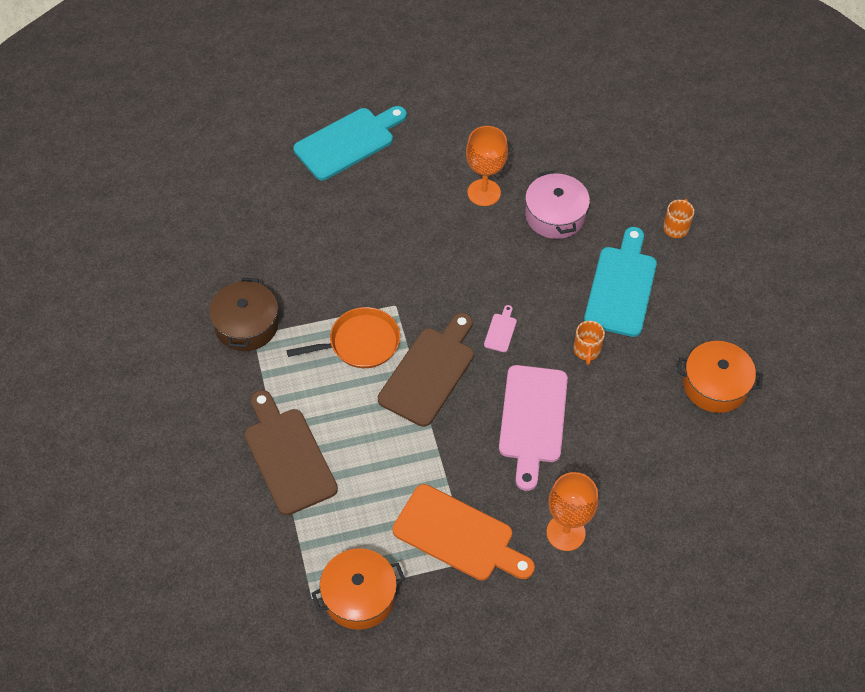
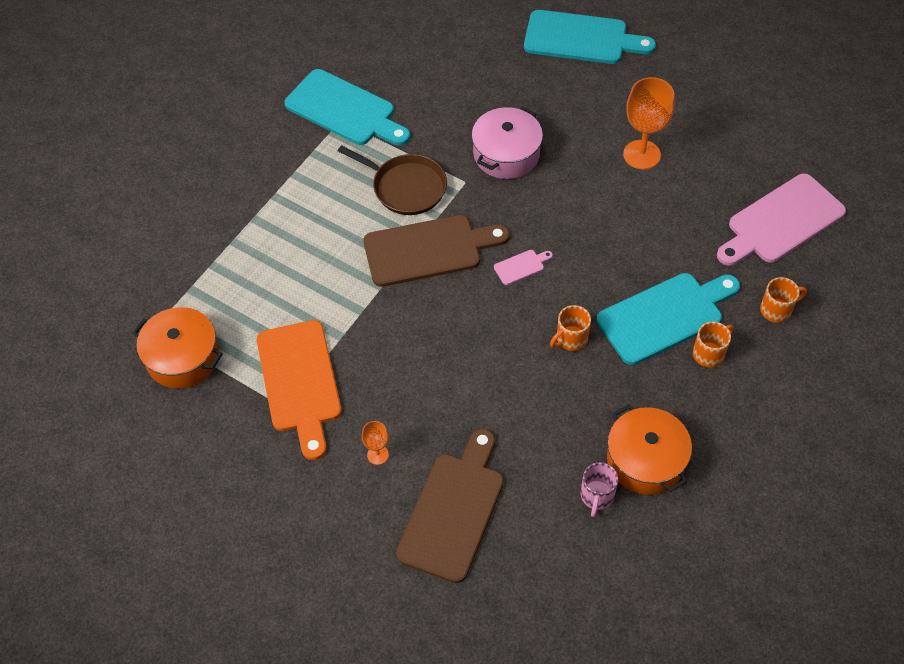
camera: 50 degrees right, 0 degrees up
brown pot [209,277,278,351] -> turquoise cutting board [284,69,410,146]
brown cutting board [244,390,338,516] -> brown cutting board moved to [396,429,504,583]
orange pan [286,307,400,368] -> brown pan [338,145,447,215]
pink cutting board [499,365,568,491] -> pink cutting board moved to [717,174,846,266]
pink pot [525,171,590,239] -> pink pot moved to [472,107,543,179]
orange goblet [546,472,598,551] -> orange goblet [362,421,389,465], size x0.50
none -> pink mug [581,462,618,517]
none -> orange mug [693,322,734,368]

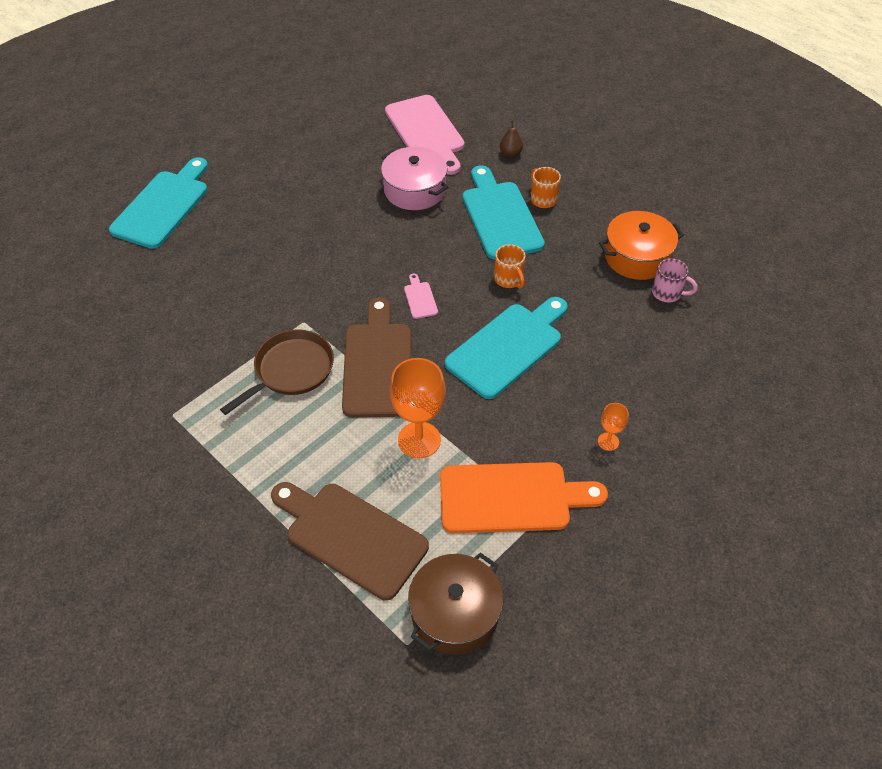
camera: 80 degrees left, 5 degrees down
orange pot [133,307,223,389] -> brown pot [408,552,503,655]
turquoise cutting board [284,69,410,146] -> turquoise cutting board moved to [445,297,568,399]
brown cutting board [396,429,504,583] -> brown cutting board moved to [271,482,429,600]
pink pot [472,107,543,179] -> pink pot moved to [381,147,448,210]
orange goblet [623,77,675,170] -> orange goblet moved to [390,358,446,458]
orange mug [760,277,807,323] -> brown pear [500,120,523,157]

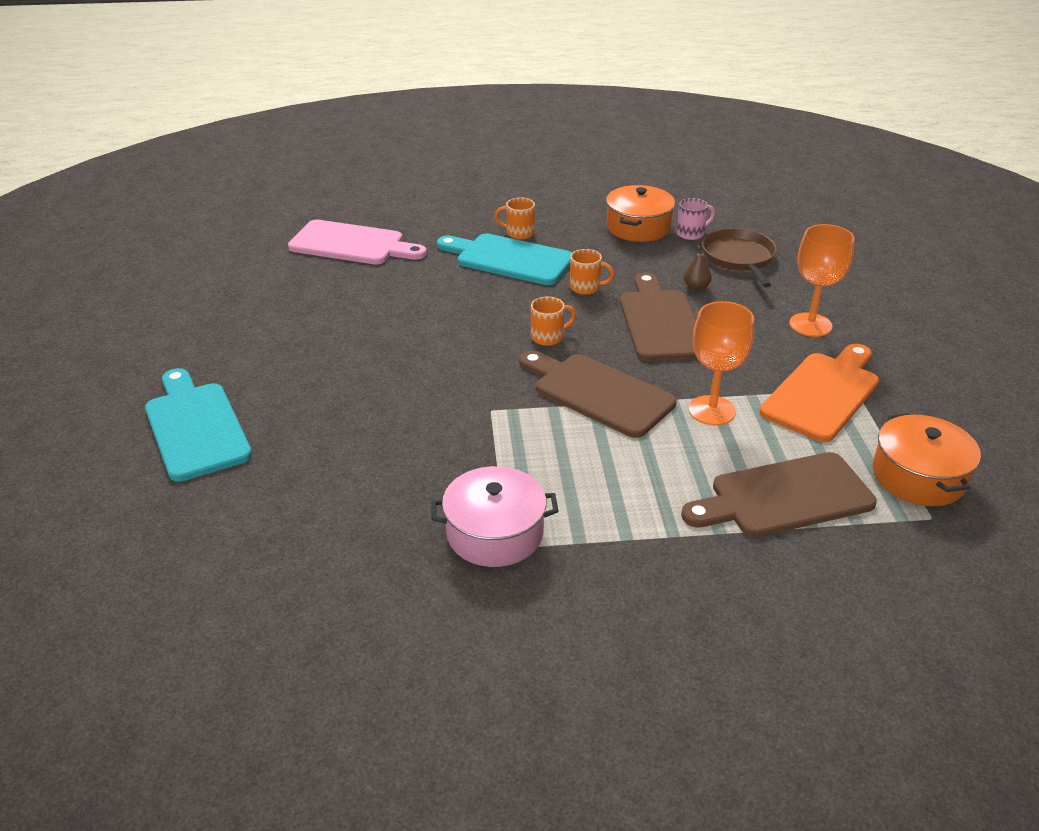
camera: 50 degrees left, 15 degrees down
brown pan [220,329,334,415] -> brown pan moved to [702,228,777,287]
pink pot [381,147,448,210] -> pink pot moved to [431,466,558,567]
pink cutting board [404,274,438,319] -> orange mug [531,297,576,346]
brown pot [408,552,503,655] -> orange pot [873,413,981,506]
turquoise cutting board [445,297,568,399] -> brown cutting board [620,273,697,361]
brown pear [500,120,523,157] -> brown pear moved to [684,246,712,291]
orange goblet [598,403,629,451] -> orange goblet [789,224,855,337], size x2.02

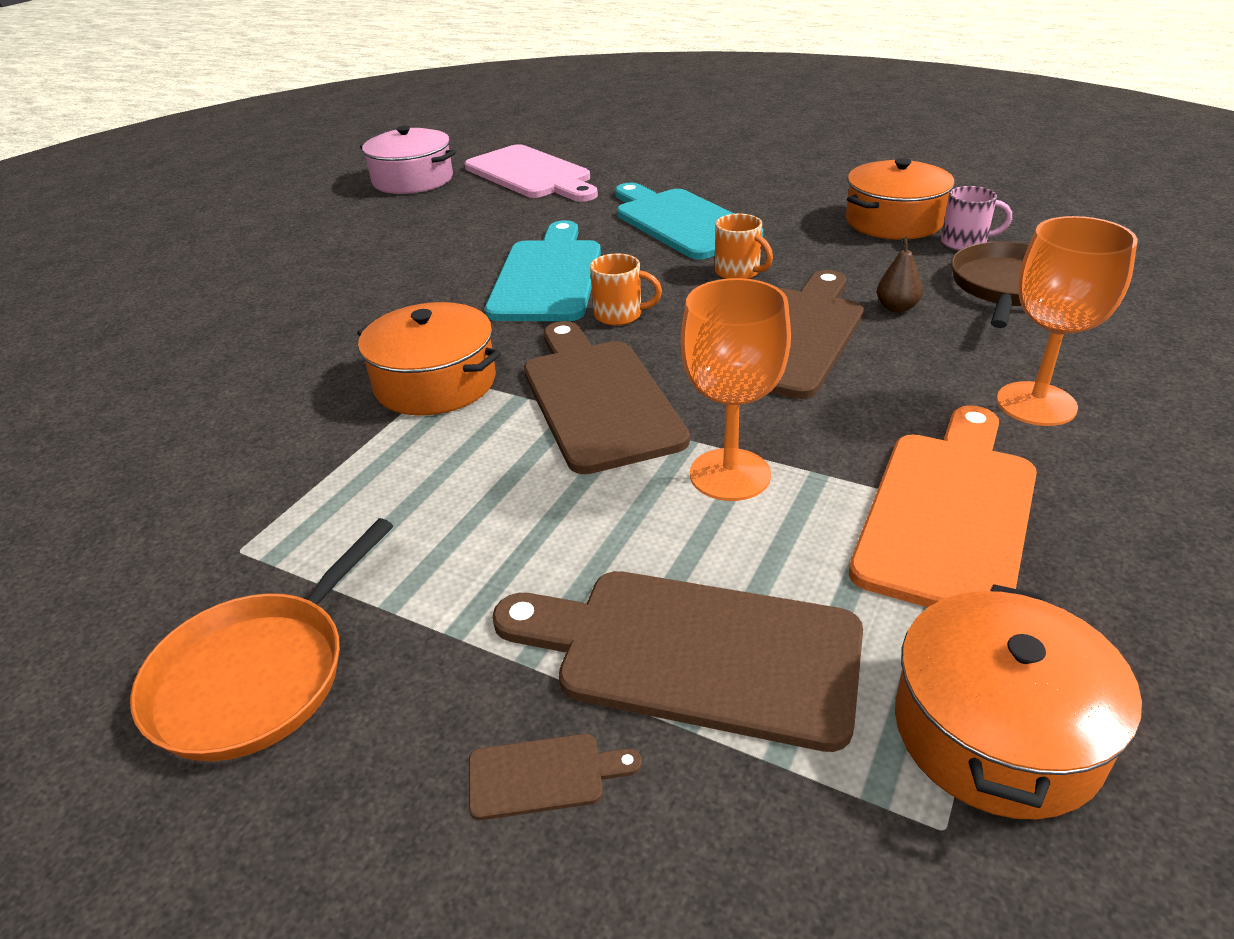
camera: 35 degrees right, 0 degrees up
turquoise cutting board [145,368,252,482] -> turquoise cutting board moved to [485,220,601,321]
pink pot [431,466,558,567] -> pink pot moved to [360,126,456,194]
orange mug [494,197,535,240] -> none
orange cutting board [759,344,879,442] -> orange cutting board turned 45 degrees counterclockwise [849,405,1037,607]
none -> orange pan [130,518,393,761]
none -> orange pot [357,302,501,416]
none -> brown cutting board [469,734,642,820]

